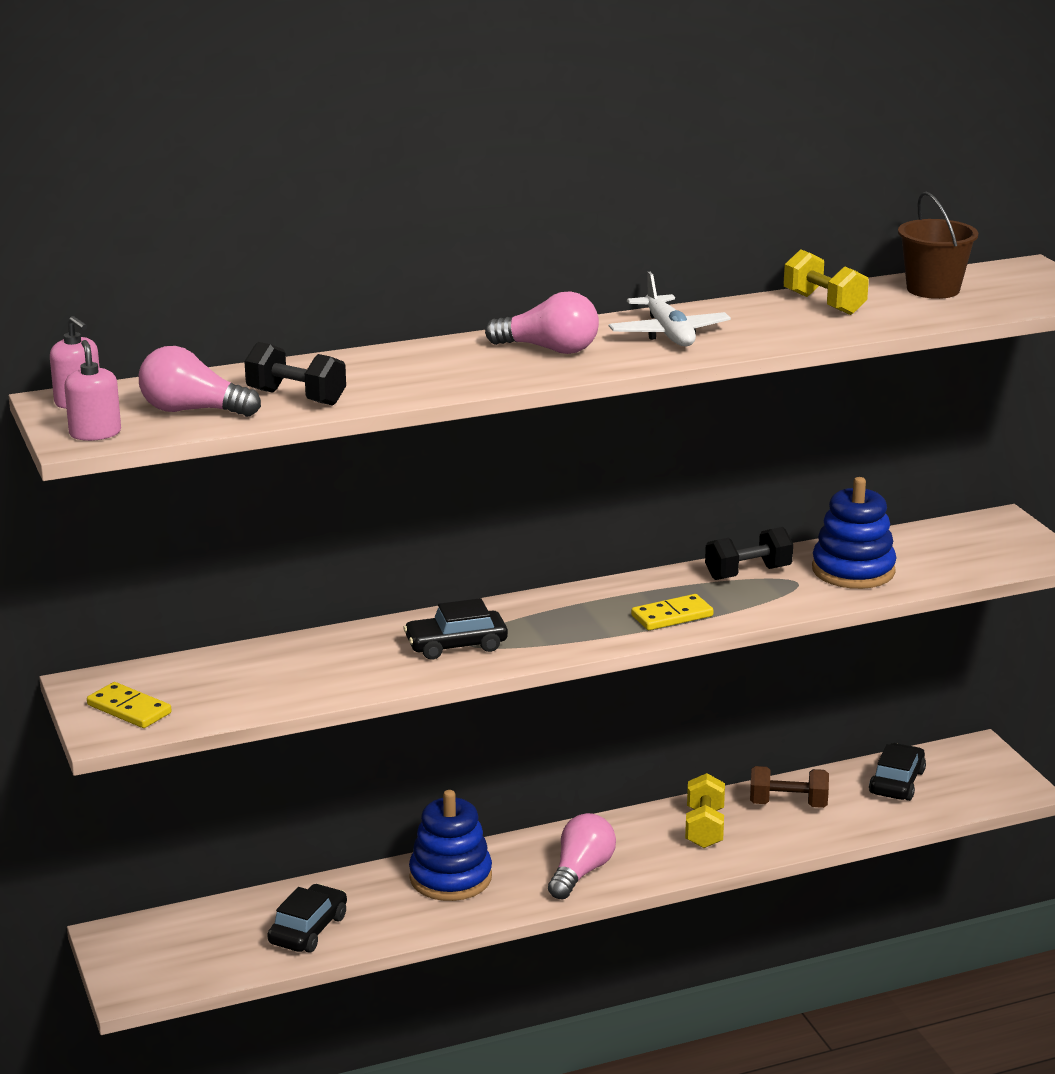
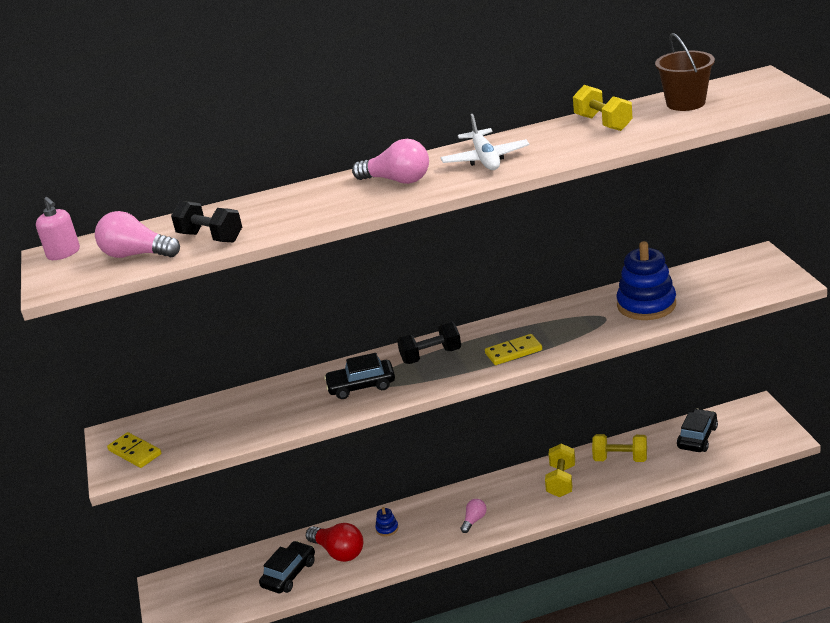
camera: 10 degrees right, 5 degrees up
pink soap dispenser [64,340,121,441] -> none
blue stacking toy [409,790,492,901] -> blue stacking toy [375,507,398,536], size x0.41
pink light bulb [548,813,616,899] -> pink light bulb [460,499,487,533], size x0.55
black dumbbell [705,527,793,580] -> black dumbbell moved to [397,322,461,364]
brown dumbbell [750,766,829,808] -> yellow dumbbell [592,434,647,462]
none -> red light bulb [306,523,363,562]

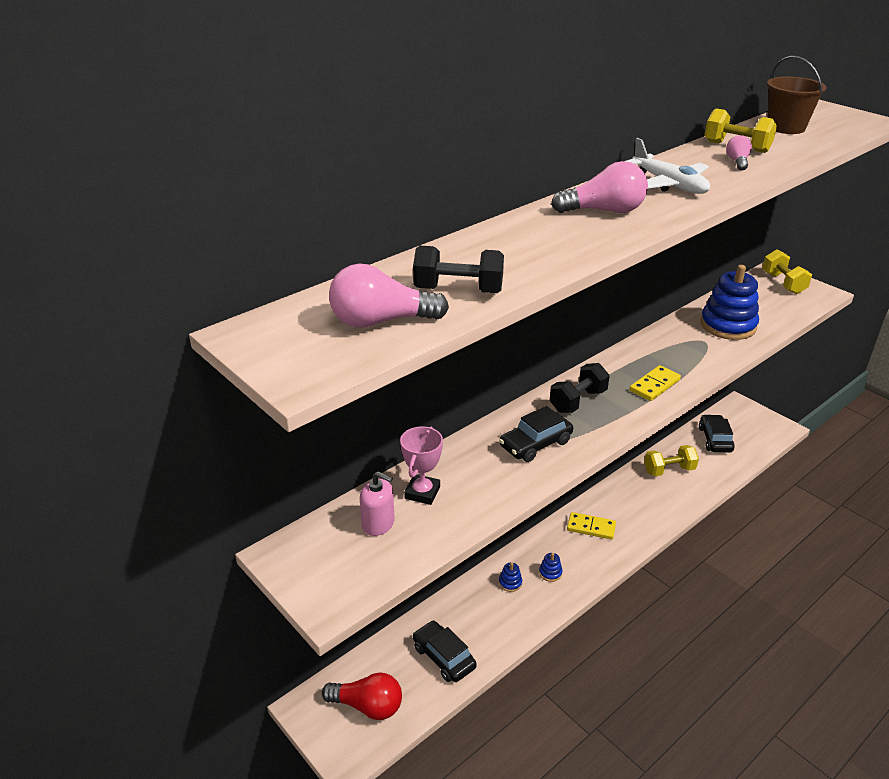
camera: 30 degrees left, 5 degrees up
pink soap dispenser [36,197,80,260] -> pink soap dispenser moved to [360,471,394,536]
yellow domino [107,432,161,468] -> yellow domino moved to [567,512,616,540]
black car [259,541,315,593] -> black car turned 45 degrees counterclockwise [413,620,477,682]
red light bulb [306,523,363,562] -> red light bulb moved to [322,672,402,720]
pink light bulb [460,499,487,533] -> pink light bulb moved to [726,135,752,171]
yellow dumbbell [545,444,575,497] -> yellow dumbbell moved to [762,249,812,294]
none -> pink trophy [400,426,443,505]
none -> blue stacking toy [539,553,562,582]

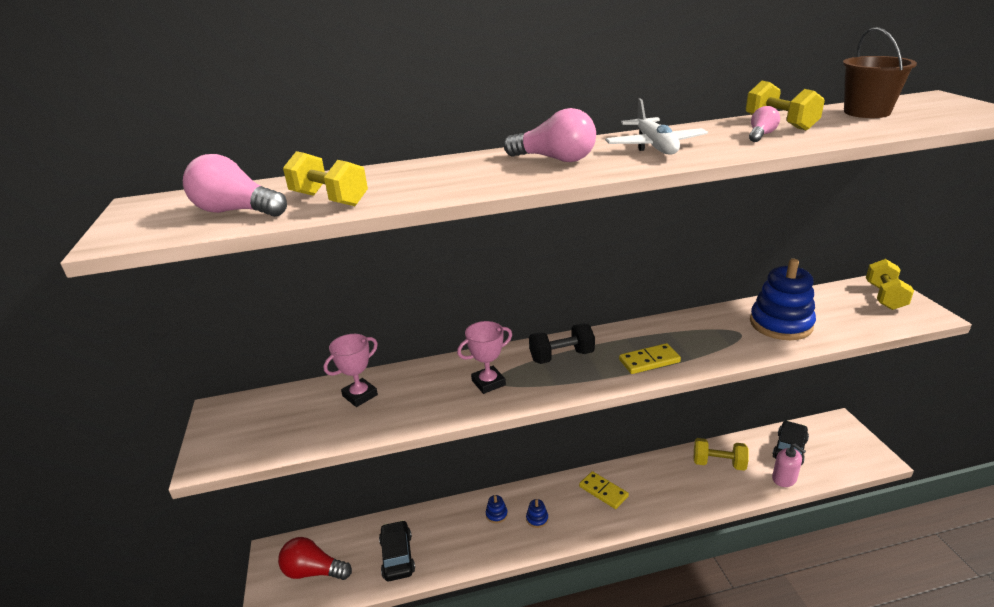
camera: 30 degrees right, 5 degrees down
red light bulb [322,672,402,720] -> red light bulb turned 150 degrees clockwise [278,537,352,580]
pink soap dispenser [360,471,394,536] -> pink soap dispenser moved to [772,444,806,487]
black dumbbell [413,246,504,293] -> yellow dumbbell [283,151,368,206]
black car [499,406,573,462] -> pink trophy [457,321,512,394]

